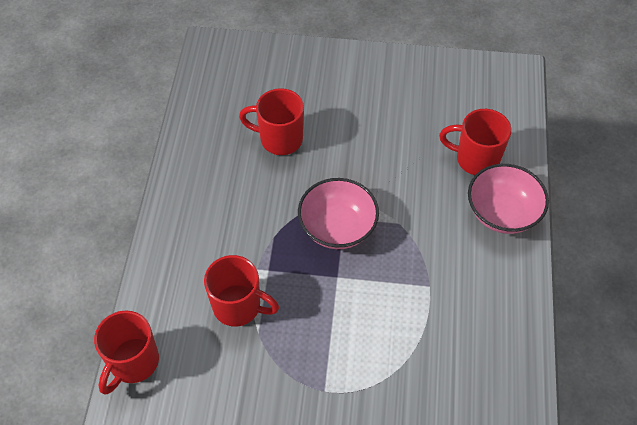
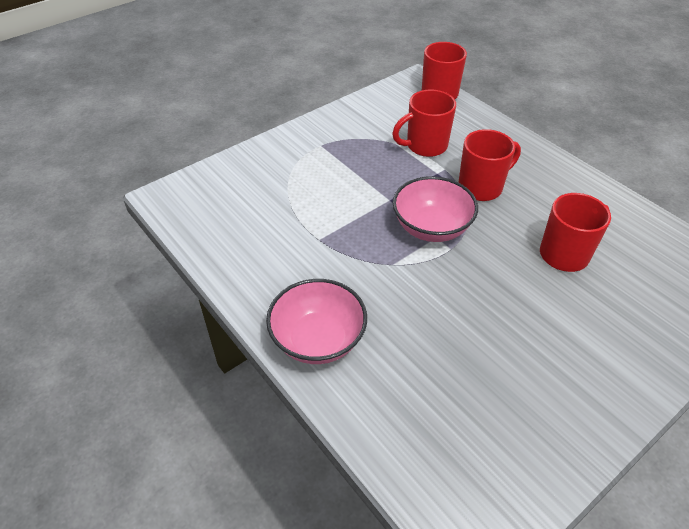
camera: 135 degrees right, 10 degrees down
red mug [439,109,512,175] -> red mug moved to [458,129,521,201]

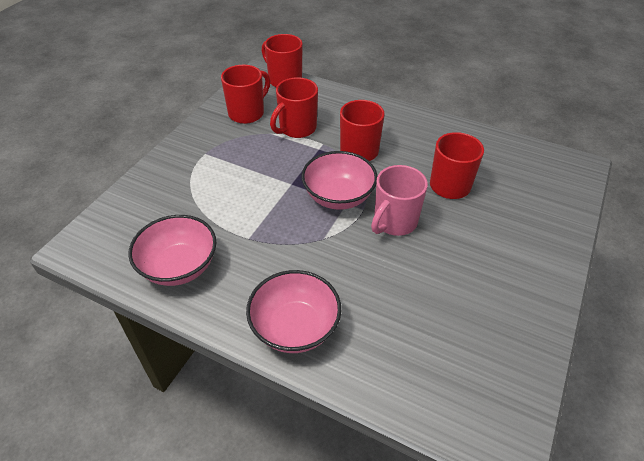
camera: 25 degrees left, 0 degrees up
none -> pink bowl [128,215,217,286]
none -> red mug [221,65,270,124]
none -> pink mug [371,165,428,236]

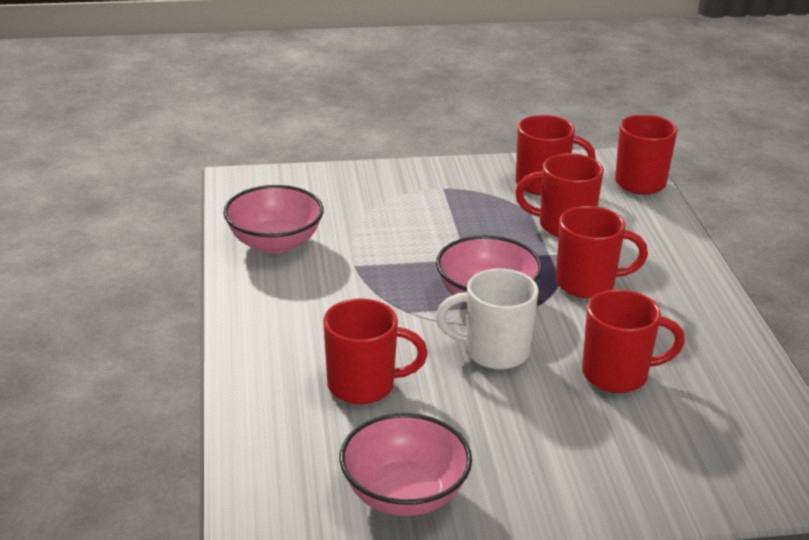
camera: 55 degrees right, 15 degrees down
pink bowl [246,270,341,353] -> pink bowl moved to [340,413,472,516]
pink mug [371,165,428,236] -> white mug [436,268,539,370]
none -> red mug [323,299,428,404]

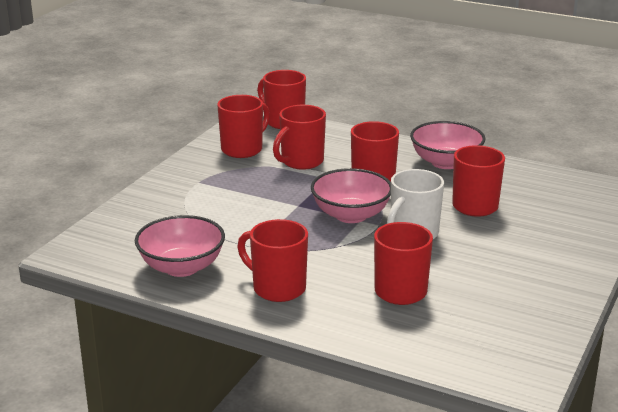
camera: 55 degrees left, 5 degrees down
pink bowl [340,413,472,516] -> pink bowl moved to [410,121,485,169]
none -> red mug [237,219,308,302]

